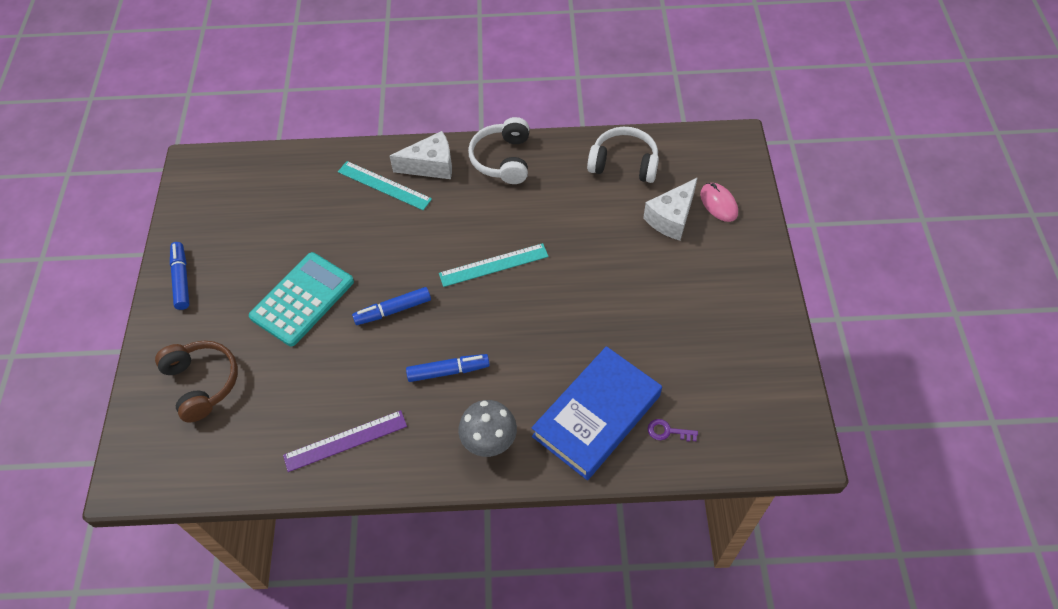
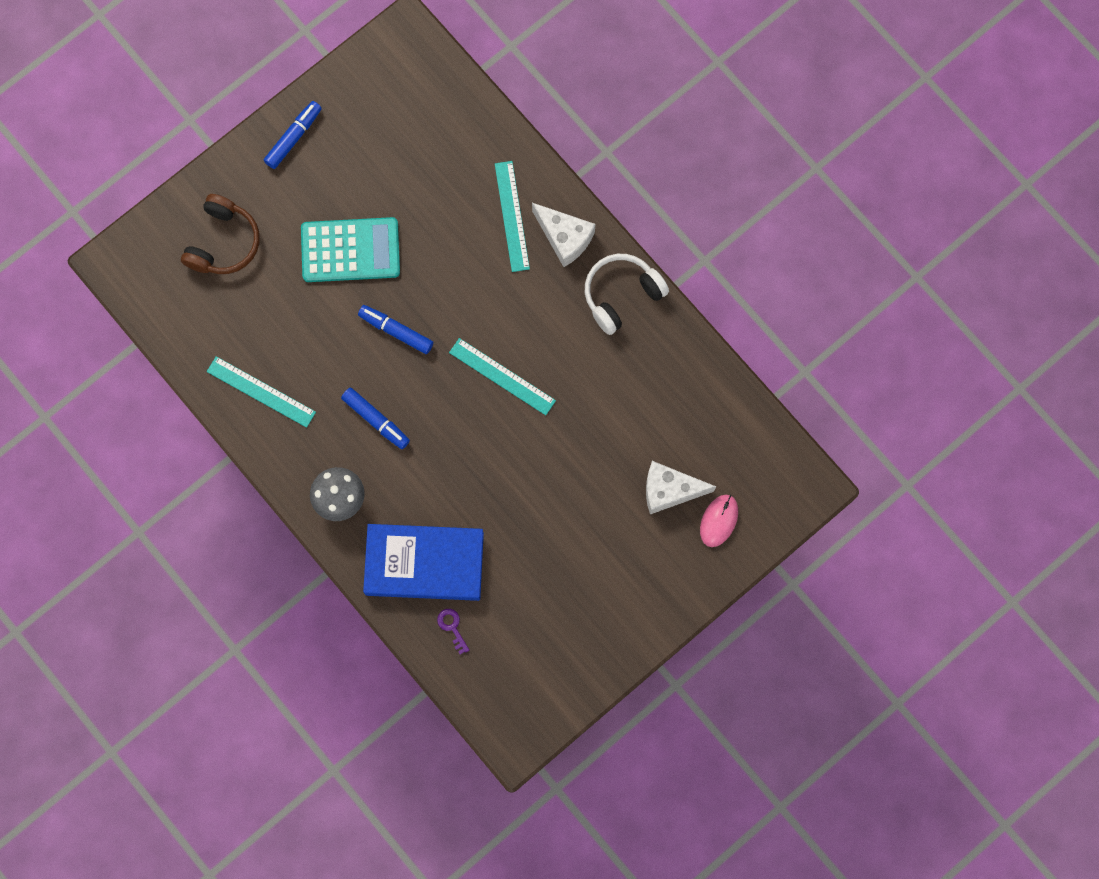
camera: 50 degrees right, 20 degrees up
purple ruler [283,410,407,472] -> turquoise ruler [207,356,316,428]
white headphones [587,127,659,183] -> none

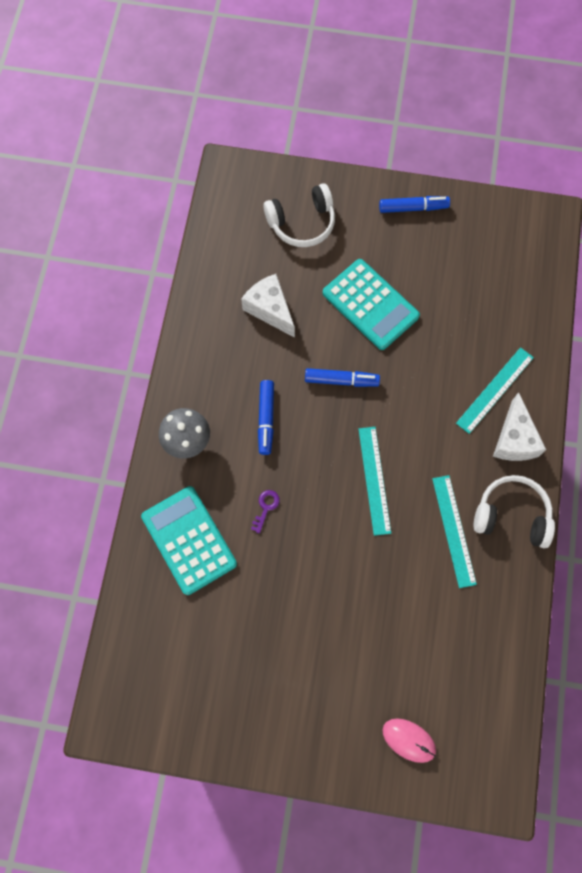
camera: 50 degrees right, 5 degrees down
brown headphones [181,194,260,274] -> white headphones [264,183,335,247]
turquoise ruler [207,356,316,428] -> turquoise ruler moved to [432,475,477,588]
blue marker [358,305,433,354] -> blue marker turned 105 degrees clockwise [305,368,380,387]
blue book [363,524,484,601] -> turquoise calculator [141,486,237,595]
purple key [437,609,469,654] -> purple key moved to [251,490,280,533]
white cheese [646,461,716,514] -> white cheese moved to [241,274,295,338]
pink mouse [700,495,738,547] -> pink mouse turned 45 degrees clockwise [382,719,436,763]

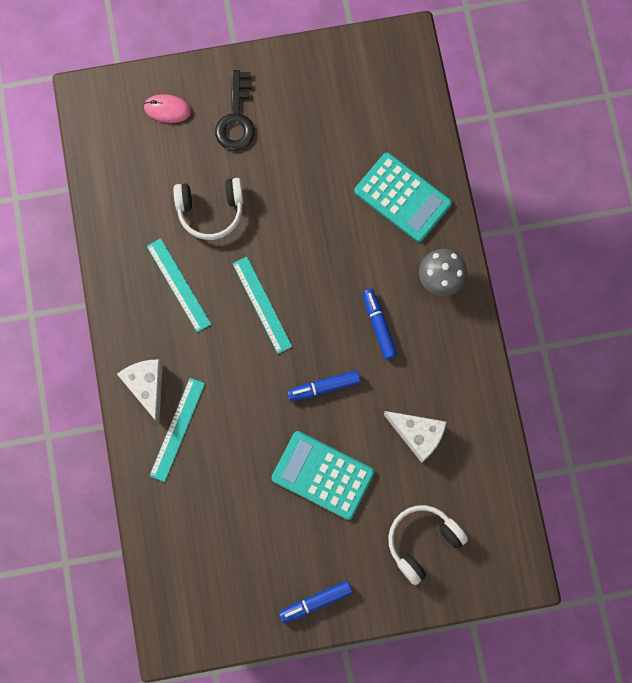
camera: 160 degrees right, 5 degrees up
purple key [251,490,280,533] -> none
white headphones [473,475,555,548] -> white headphones moved to [173,178,243,240]
none -> black key [215,70,255,151]

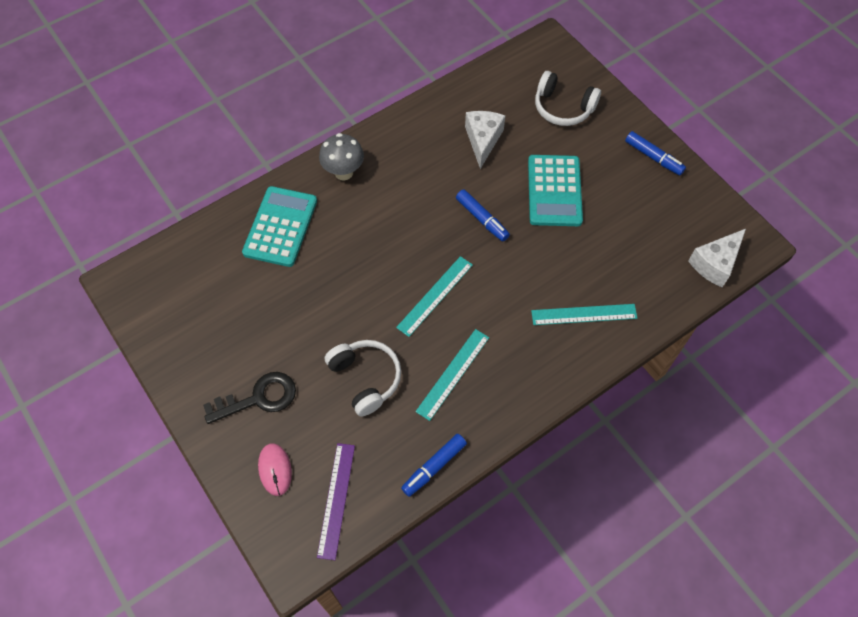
camera: 115 degrees left, 15 degrees down
white cheese [117,359,163,424] -> white cheese moved to [688,229,746,287]
blue marker [362,289,398,360] -> blue marker moved to [401,434,467,497]
none -> purple ruler [317,443,355,560]

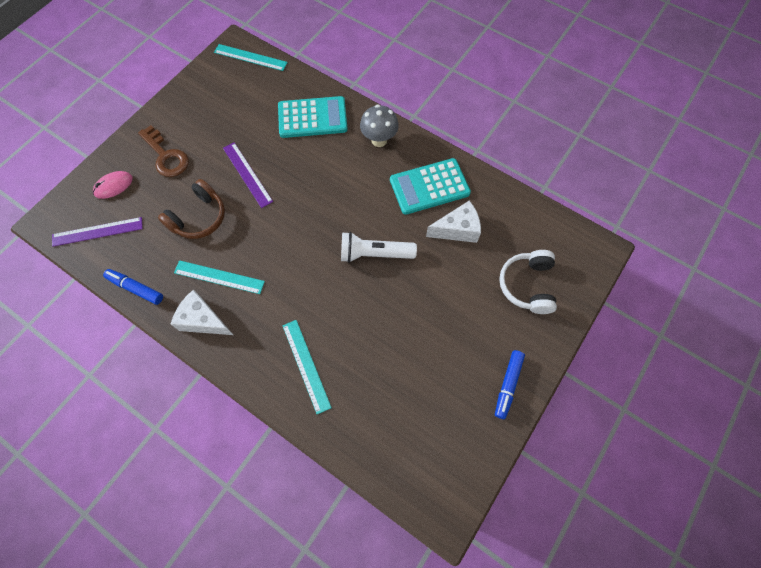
camera: 70 degrees right, 5 degrees up
black key [203,372,296,424] -> brown key [138,125,189,177]
white headphones [325,340,401,417] -> brown headphones [158,179,225,239]
turquoise ruler [396,256,473,337] -> turquoise ruler moved to [214,44,288,71]
blue marker [456,189,510,241] -> white flashlight [341,232,417,263]
turquoise calculator [528,155,583,226] -> turquoise calculator moved to [390,158,471,215]
white cheese [688,229,746,287] -> white cheese moved to [171,289,233,335]
none -> purple ruler [223,142,273,208]

